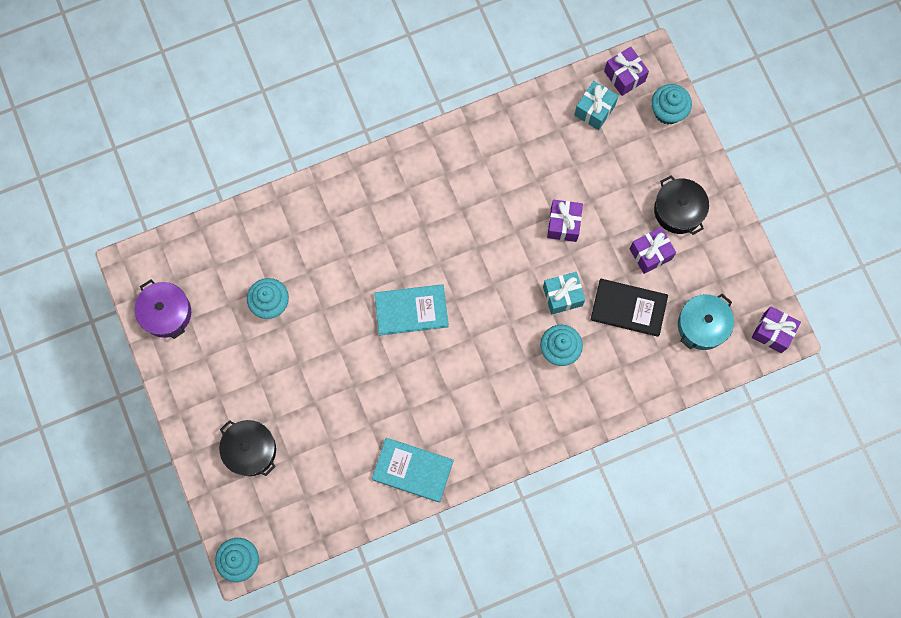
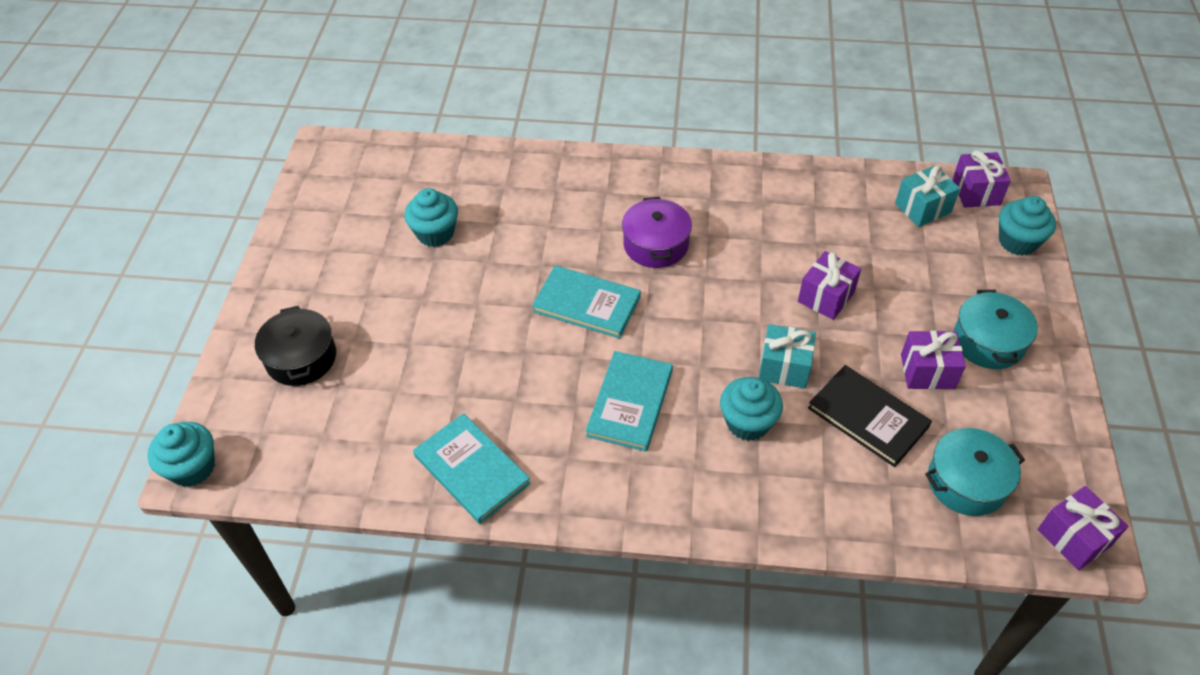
camera: 30 degrees right, 25 degrees down
purple pot [134,280,191,339] -> purple pot moved to [622,197,692,268]
black pot [654,175,709,235] -> turquoise pot [954,290,1038,369]
none -> turquoise book [586,351,673,452]

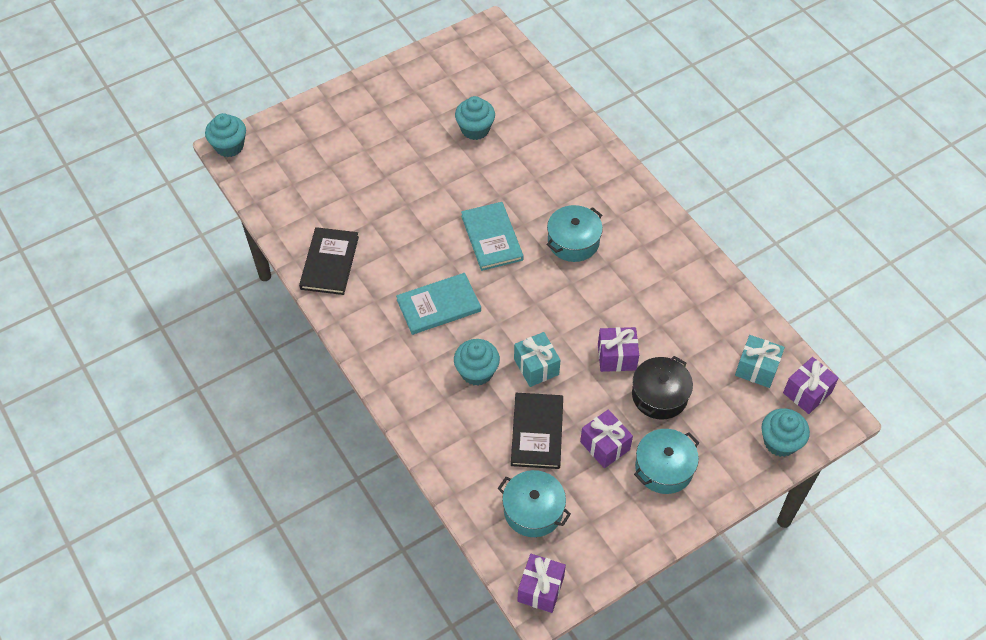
camera: 50 degrees right, 5 degrees up
black pot [255,306,336,386] -> black pot moved to [632,356,693,420]
turquoise book [413,413,531,524] -> black book [299,227,359,295]
purple pot [622,197,692,268] -> turquoise pot [547,205,603,262]

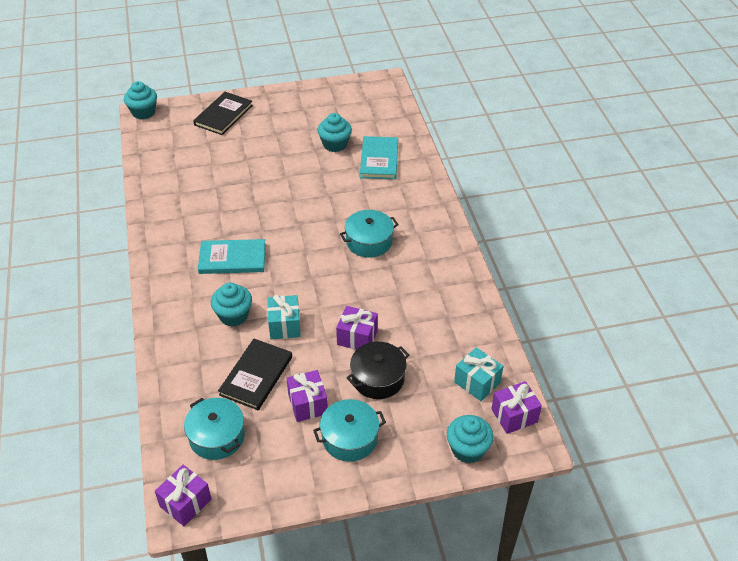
camera: 20 degrees right, 10 degrees down
black book [299,227,359,295] -> black book moved to [193,92,253,135]
turquoise book [461,202,524,271] -> turquoise book moved to [360,136,398,179]

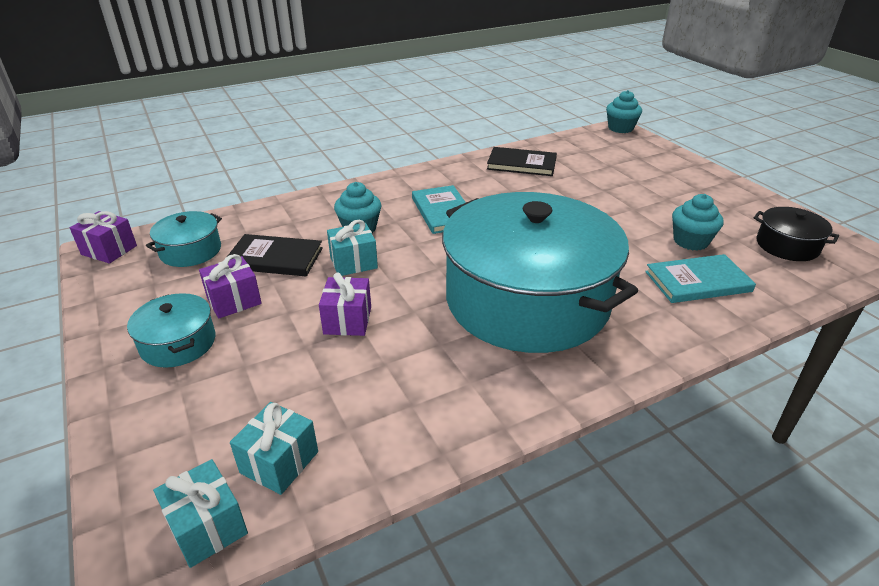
camera: 75 degrees right, 10 degrees down
black book [193,92,253,135] -> black book moved to [487,147,557,176]
turquoise pot [340,210,399,258] -> turquoise pot [442,192,638,353], size x2.45
black pot [347,342,409,399] -> black pot moved to [754,207,839,261]
turquoise cupcake [447,415,494,463] -> none
purple gift [491,381,542,434] -> turquoise gift [153,459,248,568]

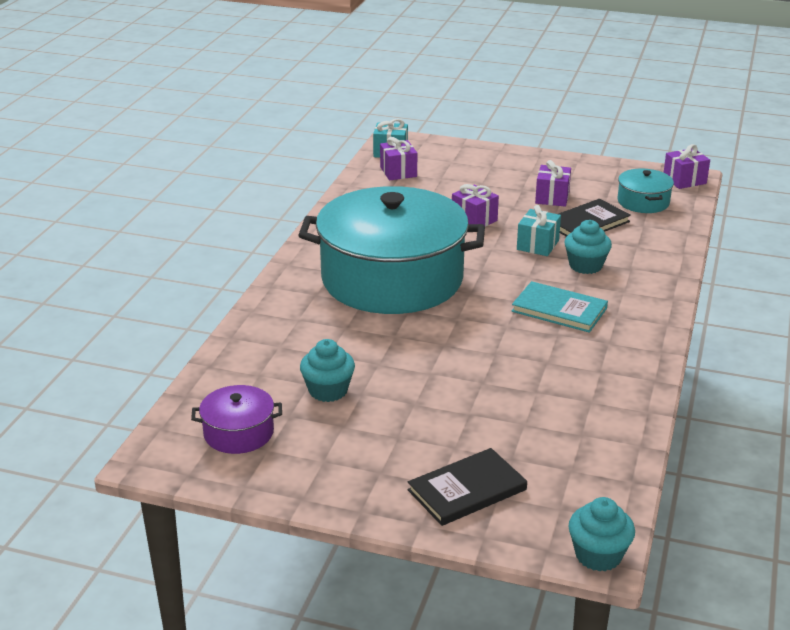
camera: 135 degrees right, 5 degrees down
turquoise pot [127,293,215,368] -> none
turquoise gift [230,402,318,495] -> purple gift [380,137,417,180]
black book [487,147,557,176] -> black book moved to [408,448,527,526]
turquoise book [645,254,756,303] -> none
black pot [754,207,839,261] -> purple pot [191,385,282,454]

